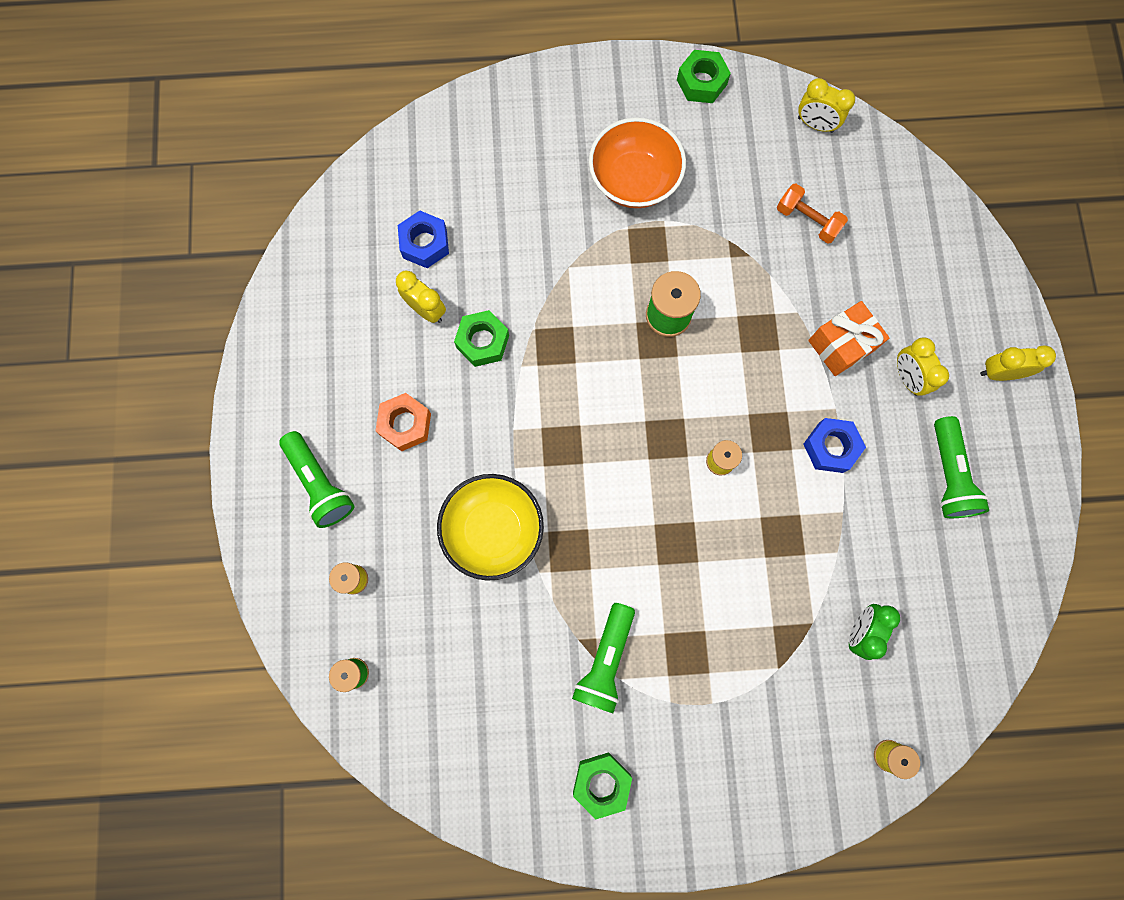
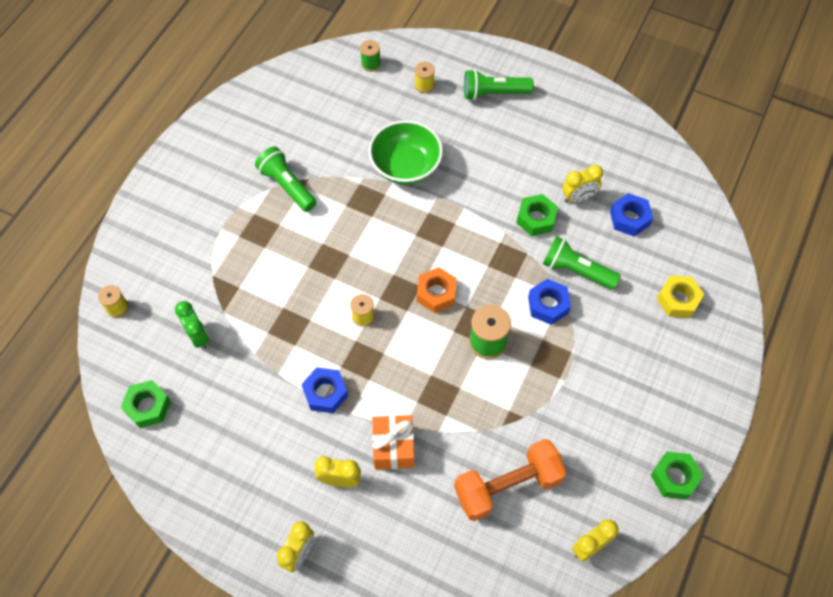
camera: 120 degrees right, 15 degrees down
orange nut [375,393,431,451] -> orange nut moved to [417,267,457,313]
yellow bowl [437,474,544,581] -> green bowl [368,120,443,185]
green nut [573,752,632,819] -> green nut moved to [121,380,171,428]
orange bowl [589,117,686,208] -> none
orange dumbbell [777,184,848,244] -> orange dumbbell [454,439,567,521], size x1.75
green flashlight [934,416,989,518] -> green flashlight moved to [543,236,621,290]
none -> blue nut [528,279,571,325]
none -> yellow nut [657,276,704,318]

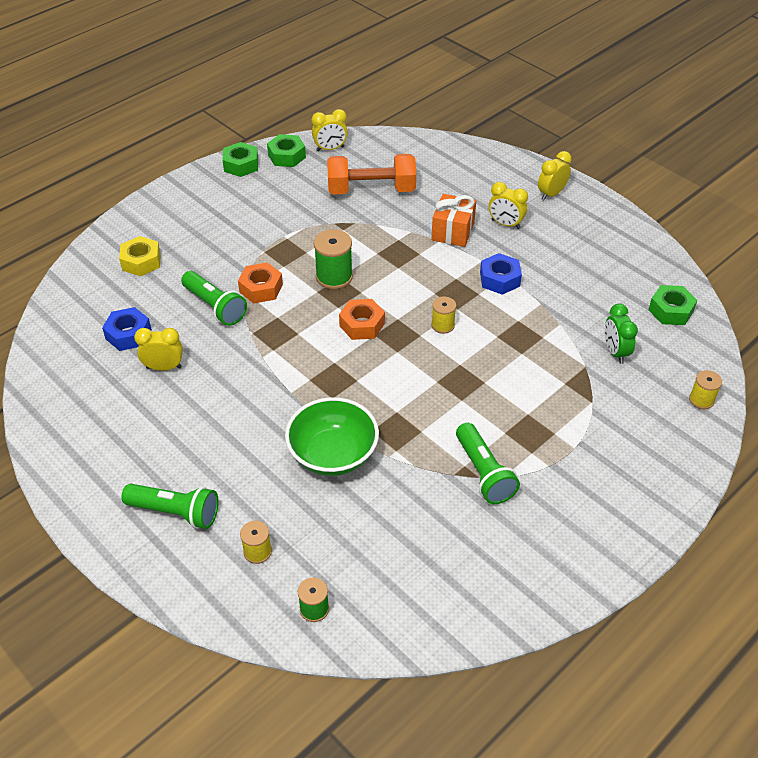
camera: 160 degrees left, 15 degrees down
green nut [517,194,558,236] -> green nut moved to [267,134,306,167]
blue nut [528,279,571,325] -> orange nut [238,263,283,303]

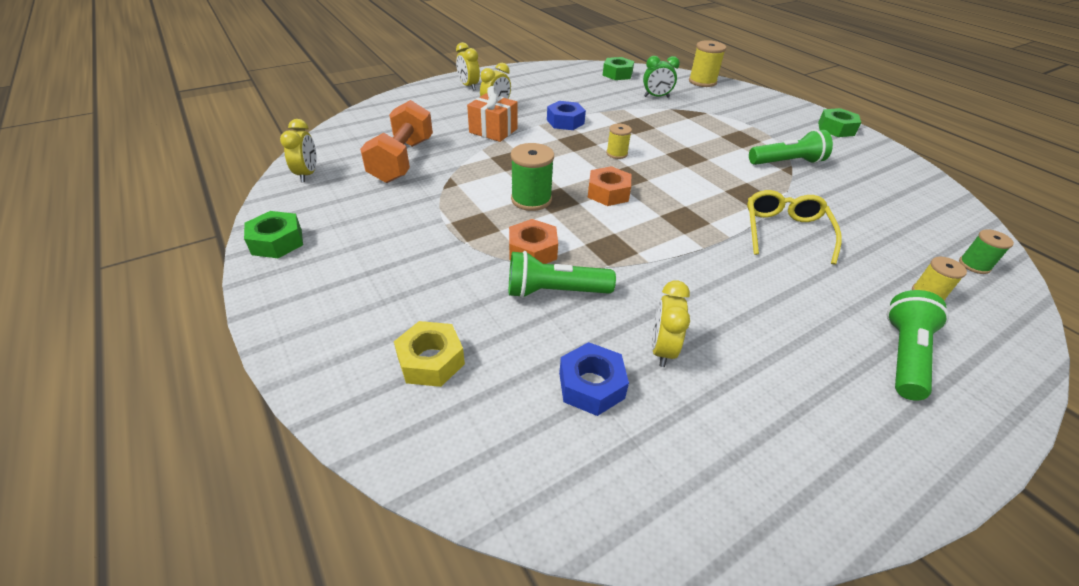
camera: 80 degrees left, 5 degrees down
green flashlight [181,271,247,326] -> green flashlight turned 150 degrees counterclockwise [509,251,616,298]
green nut [267,134,306,167] -> green nut moved to [818,108,861,137]
green bowl [285,397,379,476] -> yellow glasses [747,190,842,265]
yellow spool [689,370,722,409] -> yellow spool [689,40,727,87], size x1.66

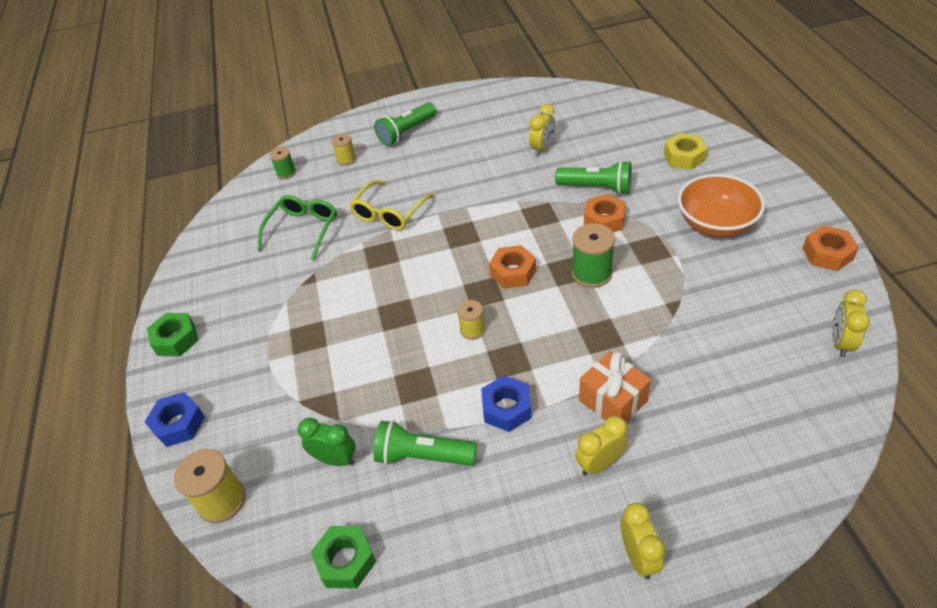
camera: 155 degrees left, 5 degrees up
green nut [244,211,303,258] -> orange nut [802,225,859,271]
orange dumbbell [360,100,433,183] -> none
blue nut [559,342,629,416] -> blue nut moved to [145,392,205,447]
green flashlight [749,129,833,165] -> green flashlight moved to [374,420,477,466]
none -> green glasses [257,195,337,260]
none -> orange bowl [678,174,765,237]

